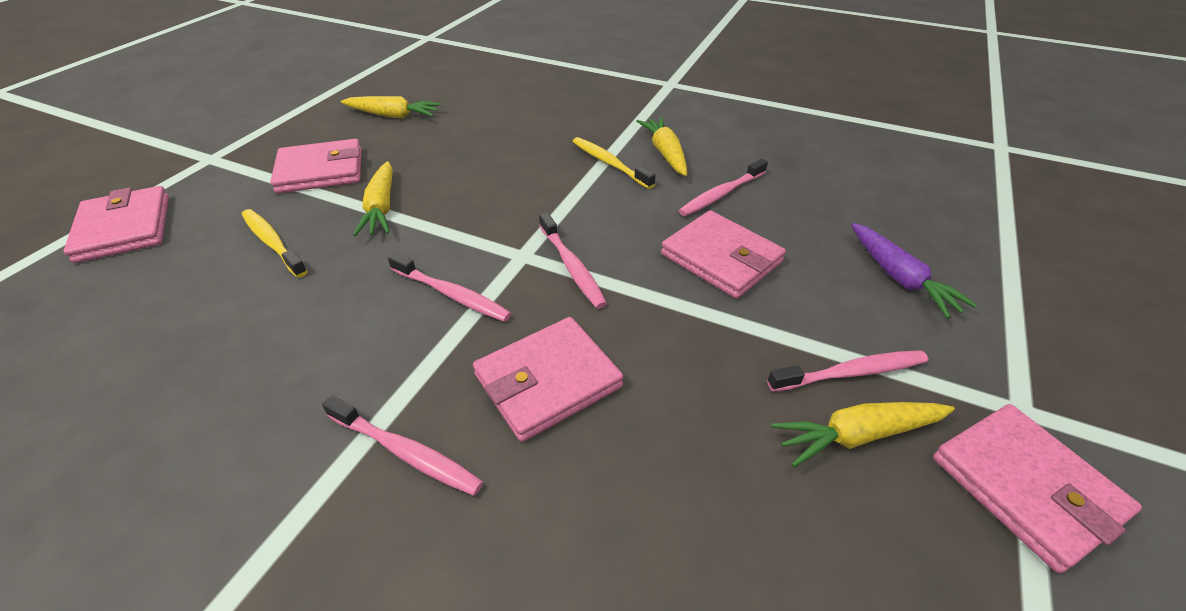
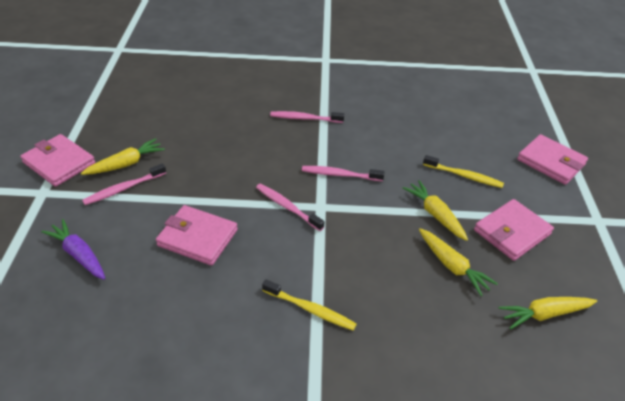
camera: 155 degrees right, 0 degrees up
pink wallet [473,317,624,442] -> none
yellow carrot [636,117,687,176] -> yellow carrot moved to [419,228,498,296]
pink toothbrush [679,158,768,216] -> none

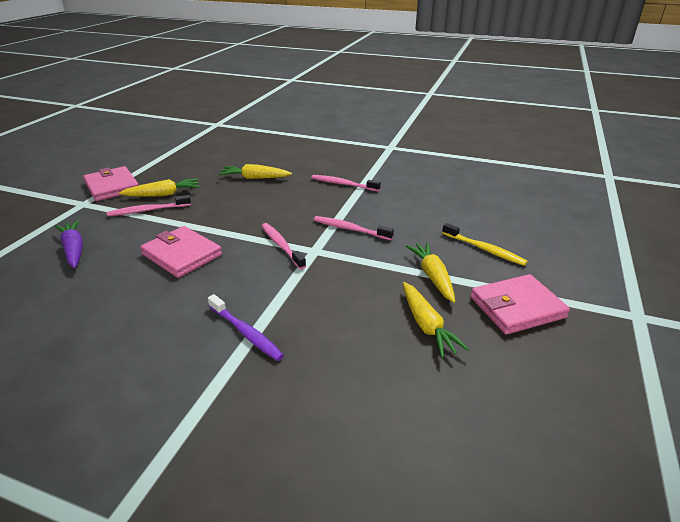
camera: 20 degrees right, 10 degrees down
yellow toothbrush [262,279,357,331] -> purple toothbrush [208,294,284,361]
yellow carrot [498,297,597,329] -> yellow carrot moved to [219,164,292,179]
pink wallet [517,134,588,185] -> none

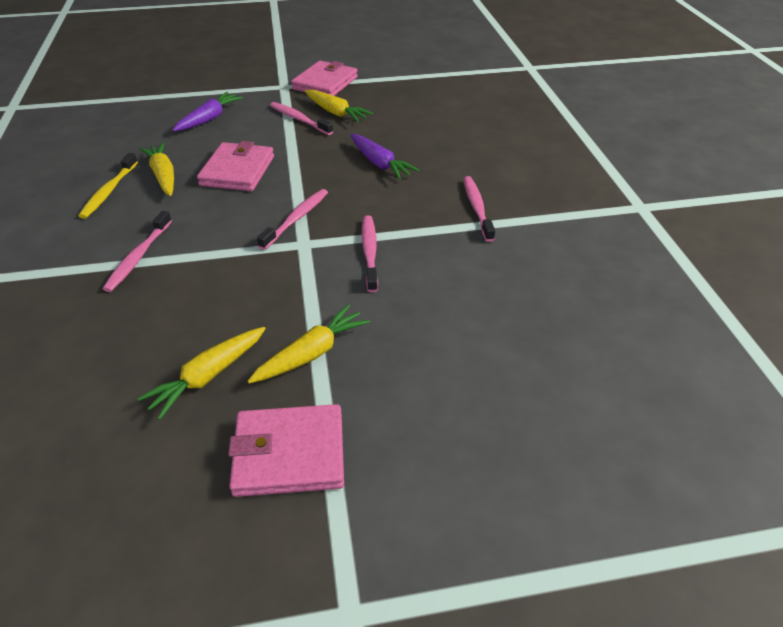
camera: 60 degrees right, 10 degrees up
purple toothbrush [208,294,284,361] -> pink toothbrush [103,211,172,292]
yellow carrot [219,164,292,179] -> yellow carrot moved to [139,143,174,196]
yellow toothbrush [442,223,528,266] -> yellow toothbrush moved to [78,153,138,219]
pink wallet [471,274,570,335] -> pink wallet turned 45 degrees counterclockwise [228,404,344,497]
none -> purple carrot [351,134,419,180]

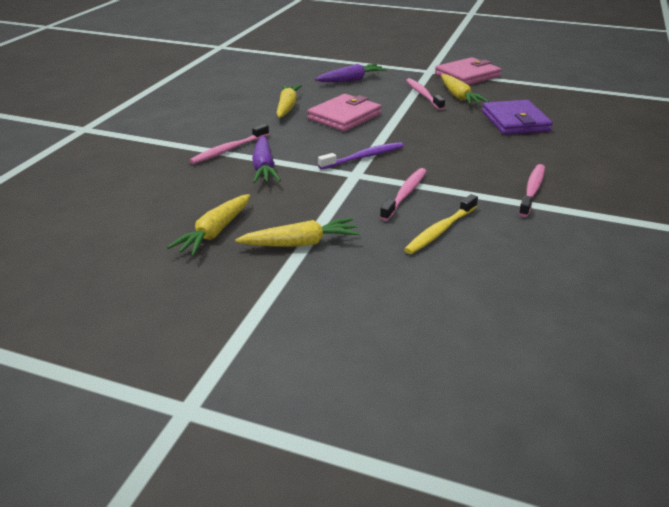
camera: 30 degrees right, 10 degrees down
yellow toothbrush [78,153,138,219] -> yellow toothbrush moved to [404,194,478,254]
yellow carrot [137,327,266,420] -> yellow carrot turned 45 degrees counterclockwise [167,194,250,256]
pink wallet [228,404,344,497] -> none
pink toothbrush [257,189,328,250] -> purple toothbrush [318,142,404,170]
purple carrot [351,134,419,180] -> purple carrot moved to [252,136,281,183]
none -> purple wallet [482,100,553,135]

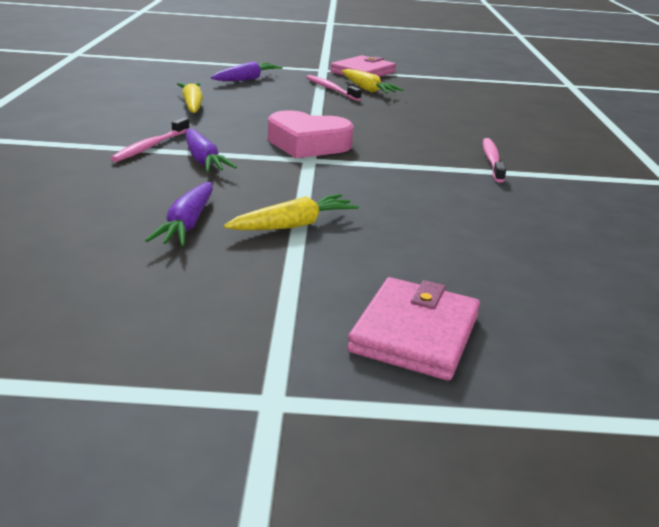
camera: 20 degrees left, 5 degrees down
yellow carrot [167,194,250,256] -> purple carrot [145,182,213,246]
pink wallet [307,94,382,132] -> pink wallet moved to [347,277,480,381]
purple toothbrush [318,142,404,170] -> pink heart [268,110,354,158]
pink toothbrush [380,168,427,221] -> none
yellow toothbrush [404,194,478,254] -> none
purple wallet [482,100,553,135] -> none

